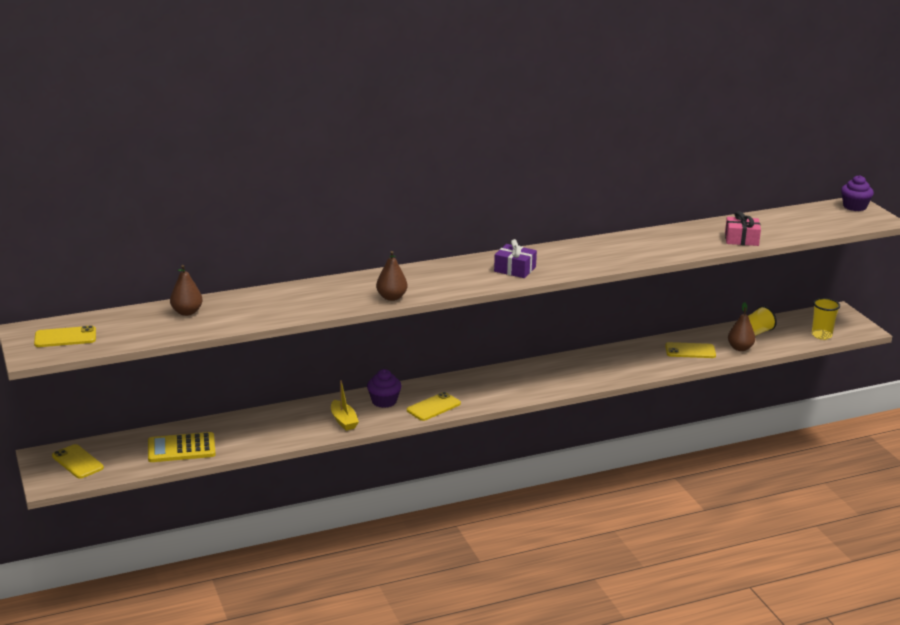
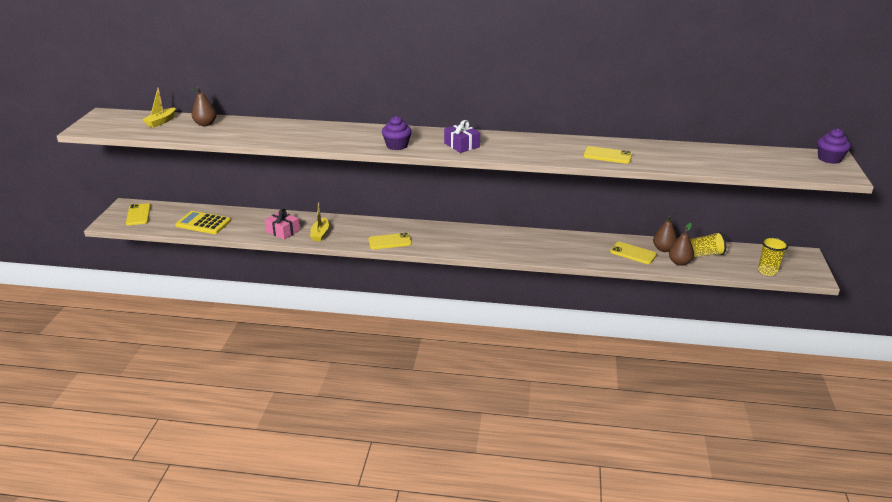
camera: 30 degrees right, 5 degrees up
yellow phone [34,325,96,347] -> yellow phone moved to [584,146,632,164]
purple cupcake [367,369,402,408] -> purple cupcake moved to [382,116,411,150]
brown pear [376,251,408,301] -> brown pear moved to [653,215,677,252]
pink gift [725,211,761,246] -> pink gift moved to [265,209,300,240]
none -> yellow boat [143,87,176,128]

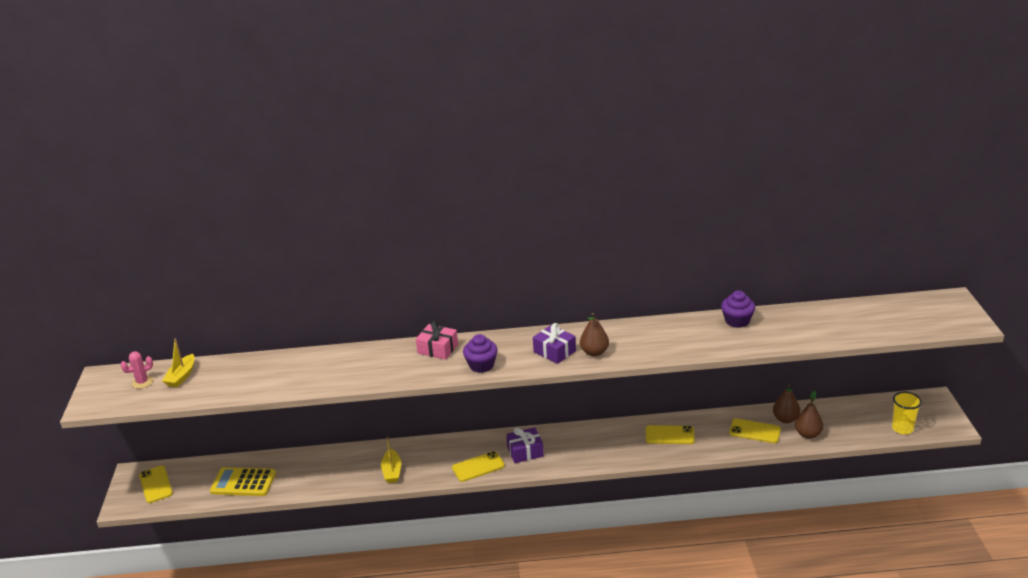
camera: 10 degrees left, 0 degrees up
brown pear [190,87,216,126] -> brown pear moved to [580,313,609,356]
pink gift [265,209,300,240] -> pink gift moved to [416,321,458,360]
yellow phone [584,146,632,164] -> yellow phone moved to [646,425,695,444]
yellow cup [690,232,726,257] -> none
purple cupcake [817,128,851,164] -> purple cupcake moved to [721,290,755,328]
none -> pink cactus [120,351,153,389]
none -> purple gift [506,427,544,463]

